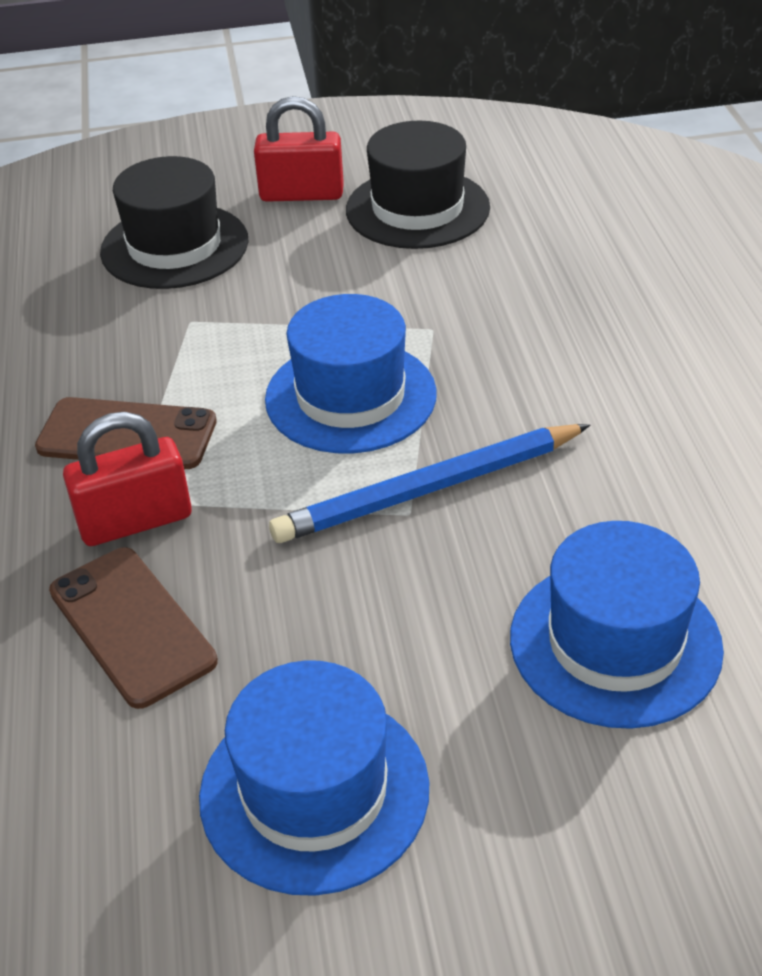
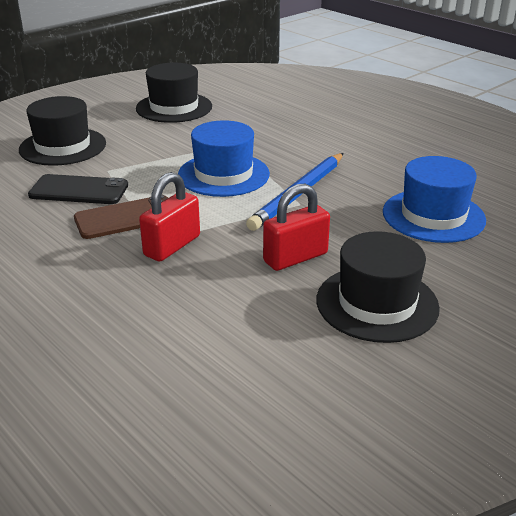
camera: 35 degrees left, 10 degrees down
brown phone [49,547,218,709] -> none
blue hat [199,660,429,896] -> black hat [317,231,440,343]
red padlock [254,96,344,202] -> red padlock moved to [263,184,330,271]
none -> black phone [28,174,128,204]

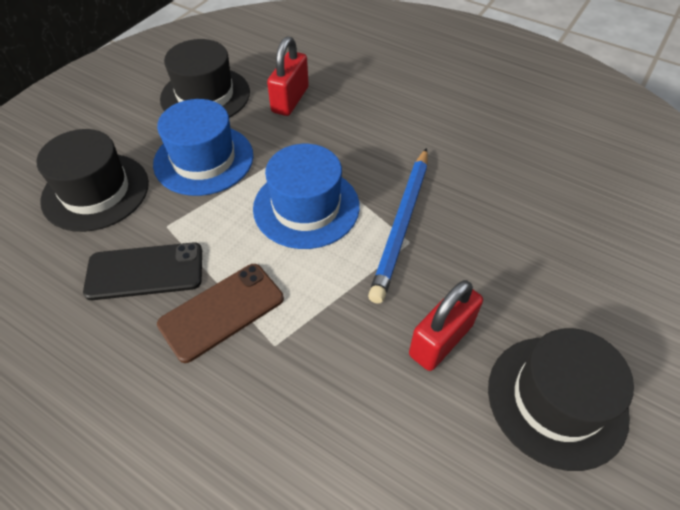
camera: 15 degrees left, 20 degrees up
red padlock [139,172,200,261] -> red padlock moved to [267,36,309,116]
blue hat [383,156,486,243] -> blue hat moved to [153,99,253,196]

